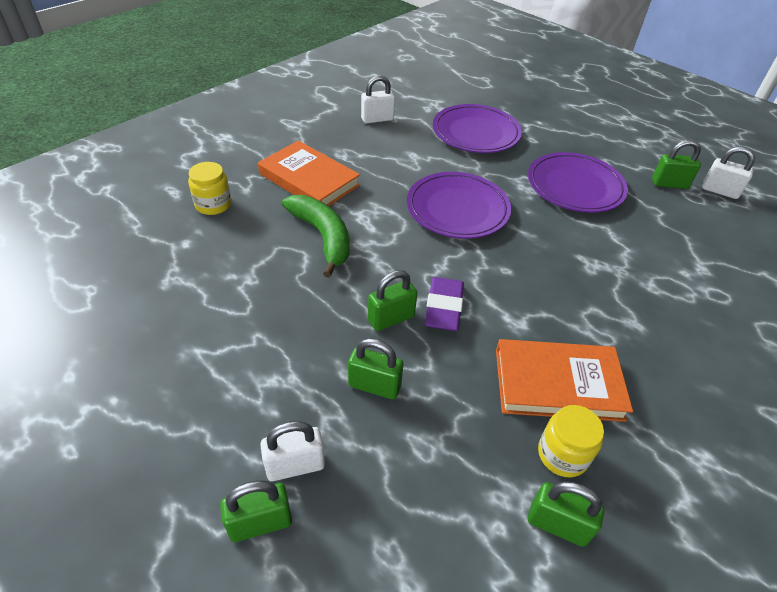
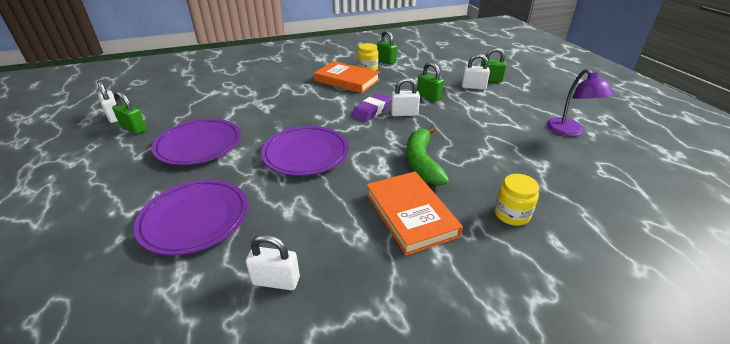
camera: 150 degrees left, 10 degrees down
green padlock [368,270,417,331] -> white padlock [391,78,420,116]
none -> purple lamp [546,69,614,136]

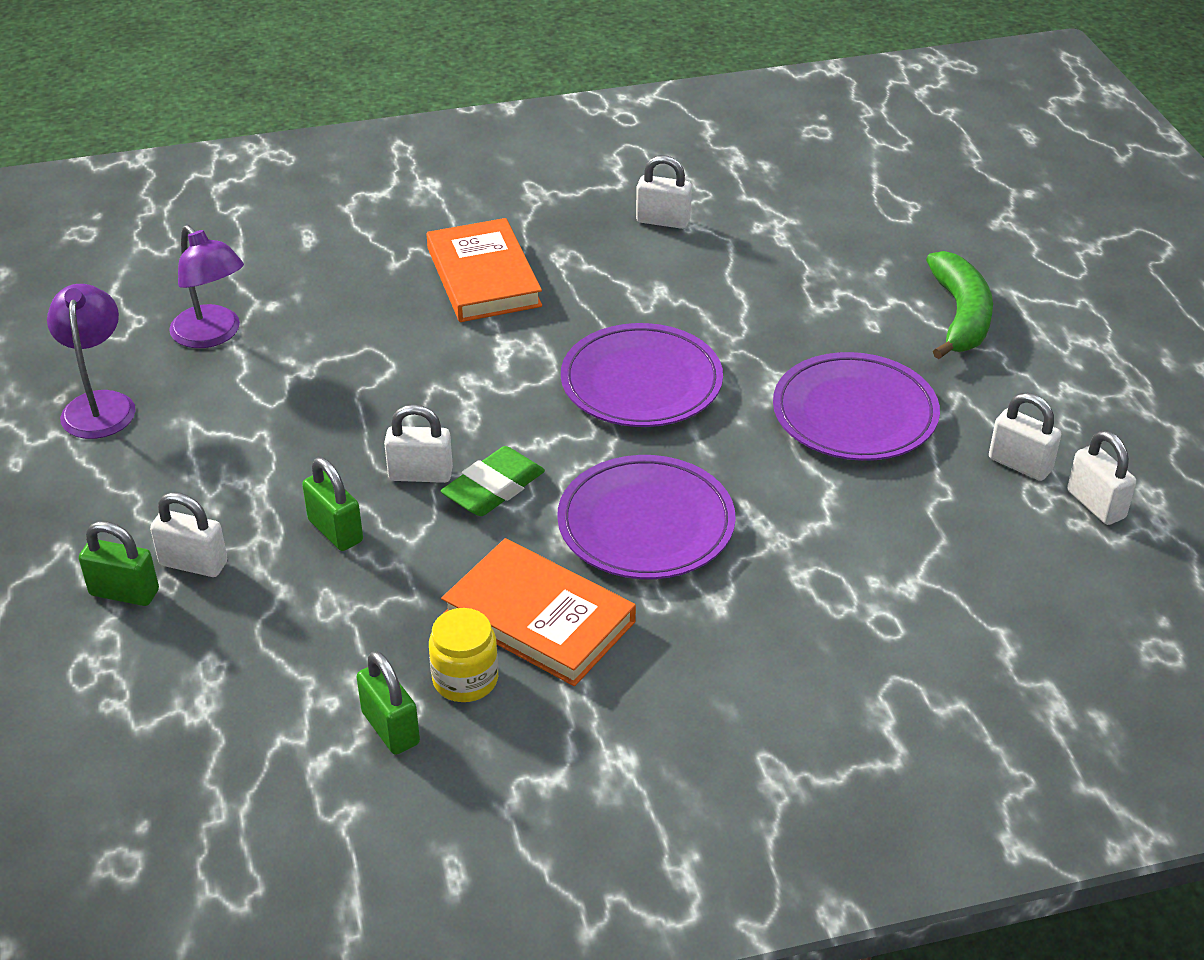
camera: 175 degrees left, 5 degrees up
green padlock [112,91,147,134] -> white padlock [989,393,1061,481]
purple plate [134,179,248,255] -> purple plate moved to [557,455,736,579]
purple eraser [351,93,391,122] -> green eraser [441,446,545,516]
green banana [406,126,449,185] -> green banana moved to [926,251,993,359]
yellow jar [494,174,539,226] -> none
none -> purple lamp [169,225,244,348]

